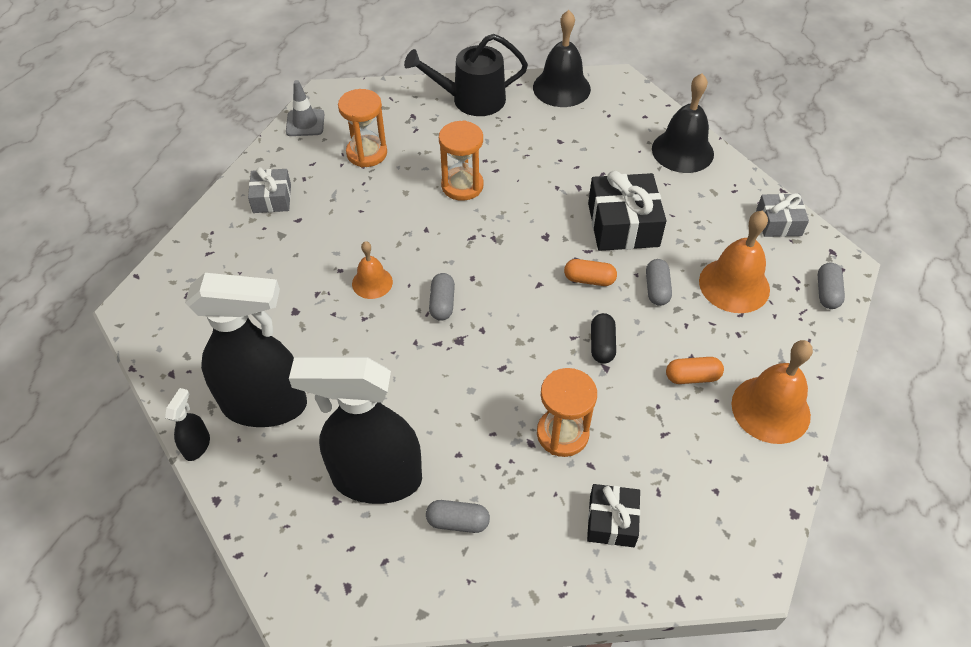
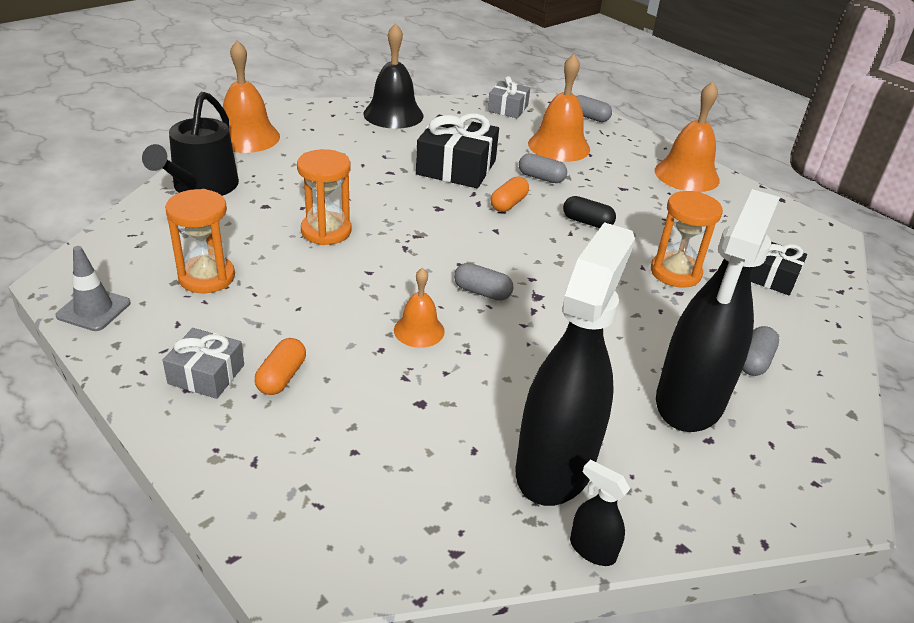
camera: 70 degrees left, 15 degrees down
black bell [533,10,591,107] -> orange bell [222,40,280,153]
orange capsule [666,357,724,384] -> orange capsule moved to [255,338,306,395]

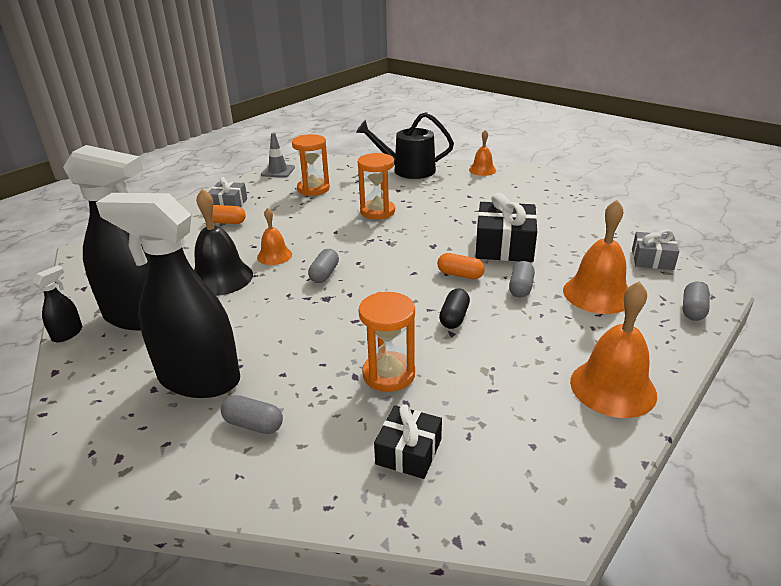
camera: 85 degrees right, 5 degrees down
orange bell [222,40,280,153] -> orange bell [469,130,496,176], size x0.58
black bell [363,23,424,129] -> black bell moved to [194,189,253,296]

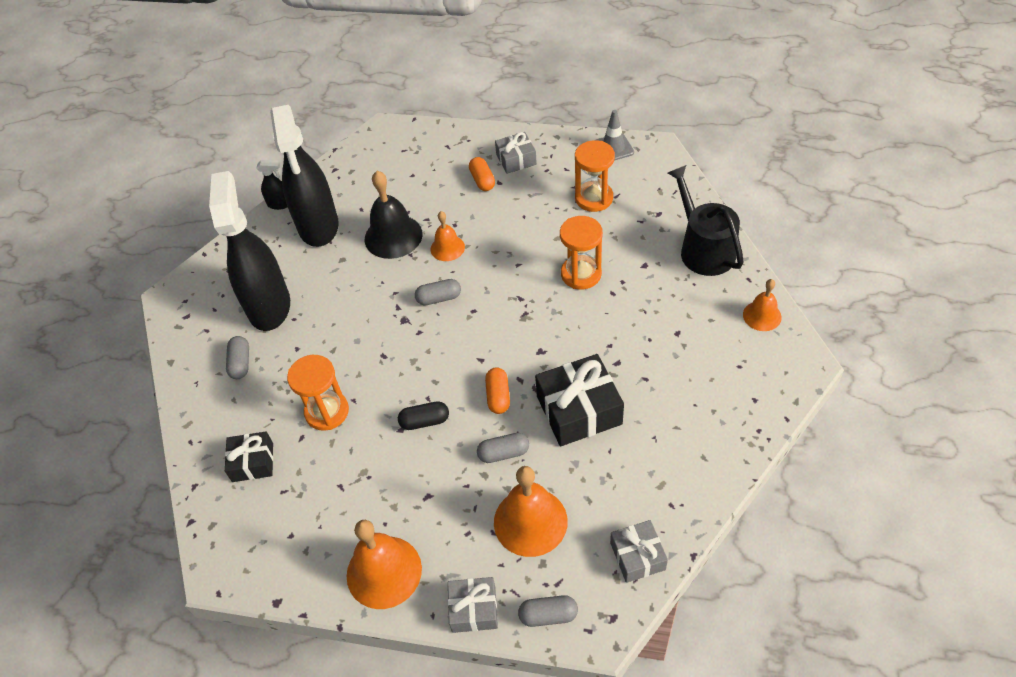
camera: 65 degrees right, 20 degrees up
none -> grey gift [448,577,498,633]

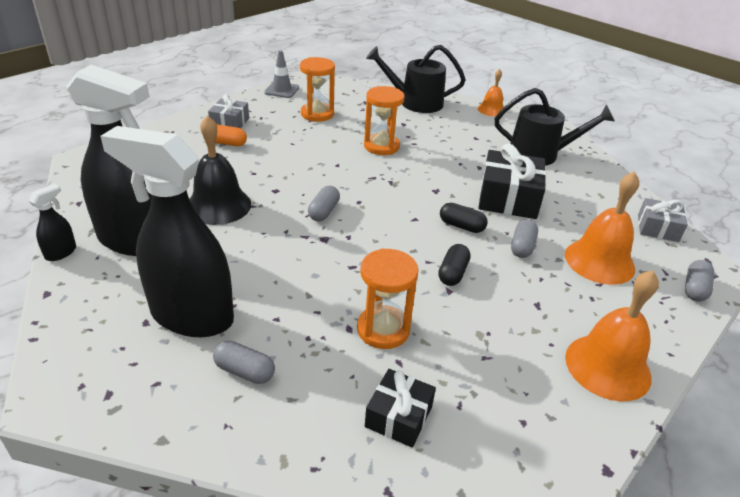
camera: 65 degrees left, 15 degrees down
orange bell [431,211,465,261] -> none
grey gift [448,577,498,633] -> none
orange capsule [485,367,510,414] -> black capsule [440,203,488,233]
none -> black watering can [495,88,615,166]

